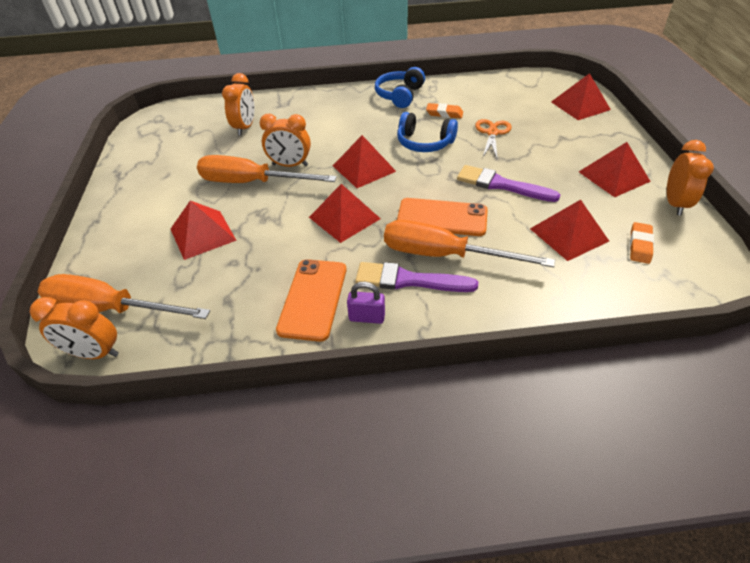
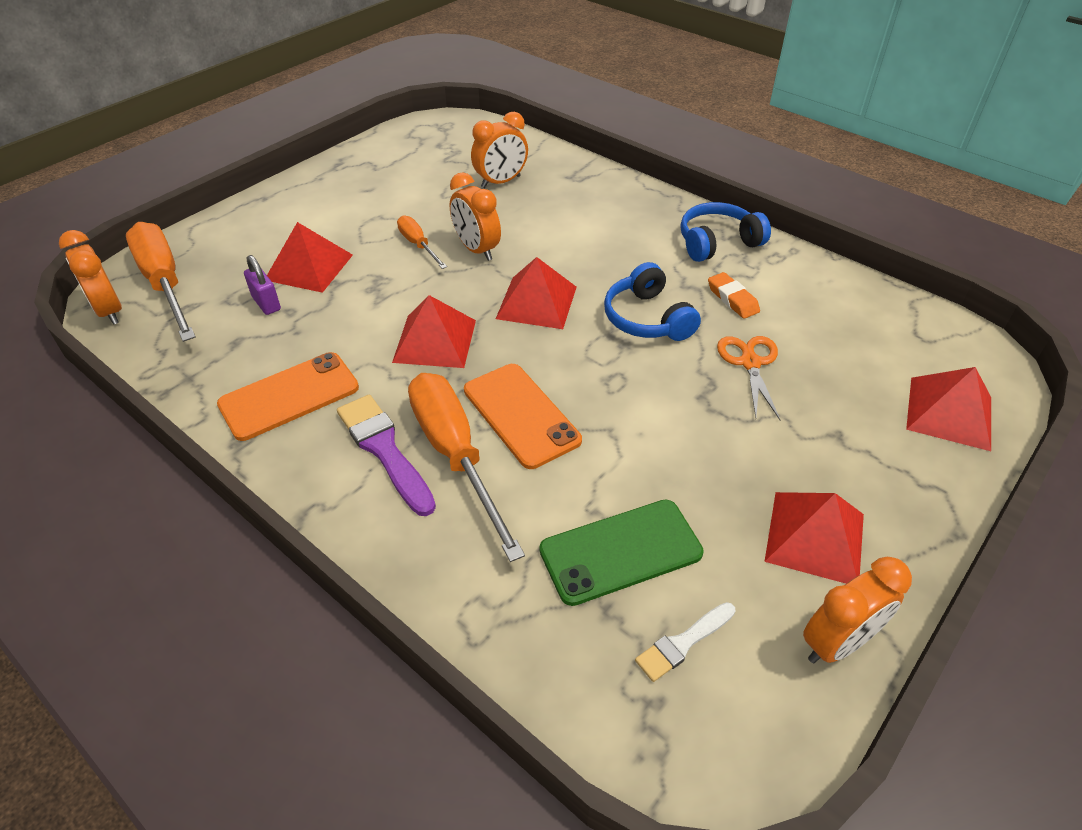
camera: 45 degrees right, 0 degrees up
orange screwdriver [197,155,337,183] -> orange screwdriver [397,215,447,269], size x0.51
purple padlock [347,282,385,324] -> purple padlock moved to [244,255,281,315]
purple brush [457,165,560,202] -> none
orange scissors [475,119,511,158] -> orange scissors turned 60 degrees counterclockwise [717,336,780,420]
red pyramid [530,200,609,261] -> green phone [539,500,704,606]
orange eraser [630,222,654,264] -> white brush [635,602,736,682]

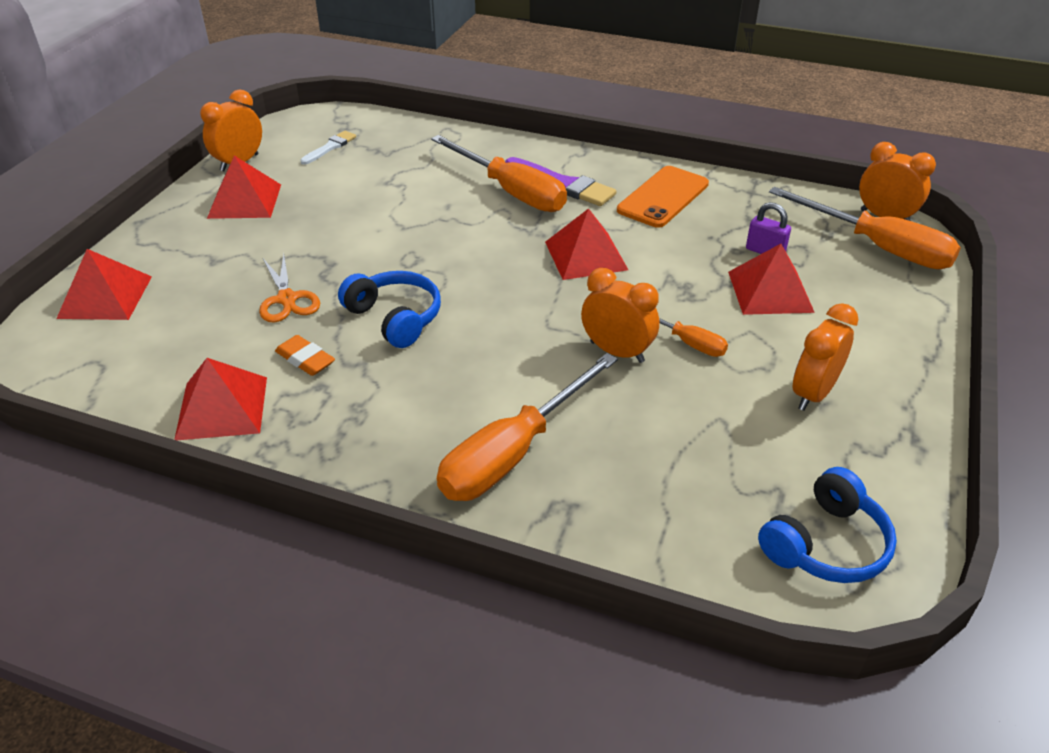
camera: 160 degrees right, 5 degrees down
orange phone [464,364,582,469] -> none
orange clock [471,112,528,188] -> orange clock moved to [793,303,858,411]
red pyramid [496,257,576,329] -> red pyramid moved to [174,358,267,440]
green phone [539,500,704,606] -> none
blue headphones [680,202,771,262] -> blue headphones moved to [758,467,897,583]
none -> orange screwdriver [437,353,618,501]

